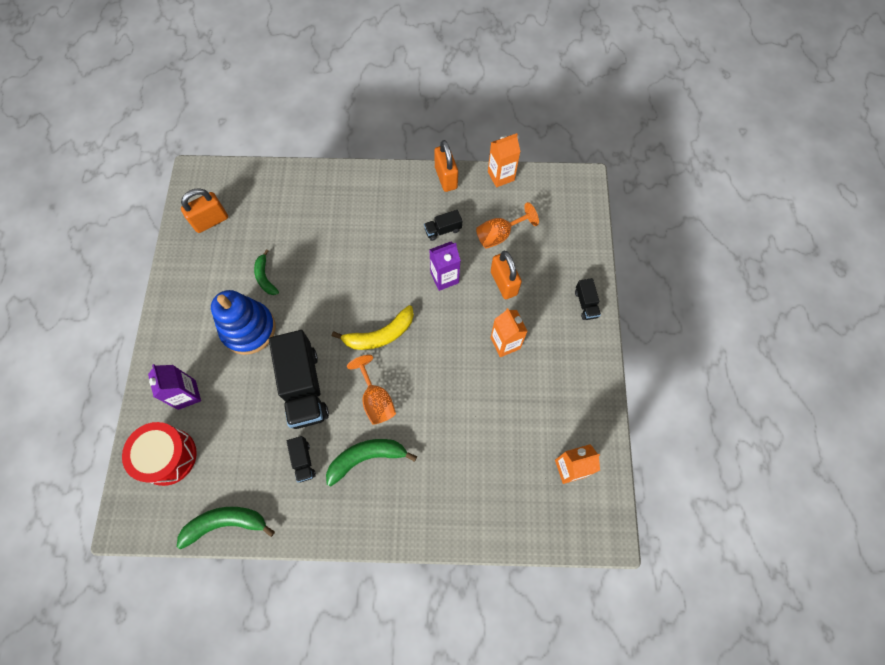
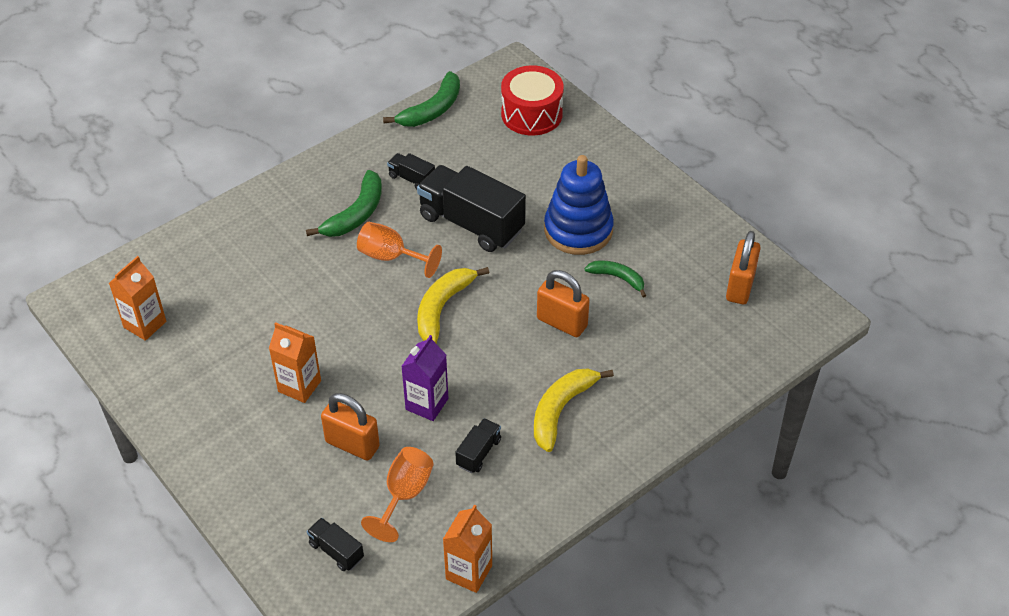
camera: 140 degrees right, 20 degrees down
purple carton [148,364,201,410] -> none
orange padlock [434,140,458,192] -> orange padlock moved to [537,270,590,337]
black truck [575,278,601,320] -> black truck moved to [307,518,364,571]
none -> yellow banana [534,368,614,452]

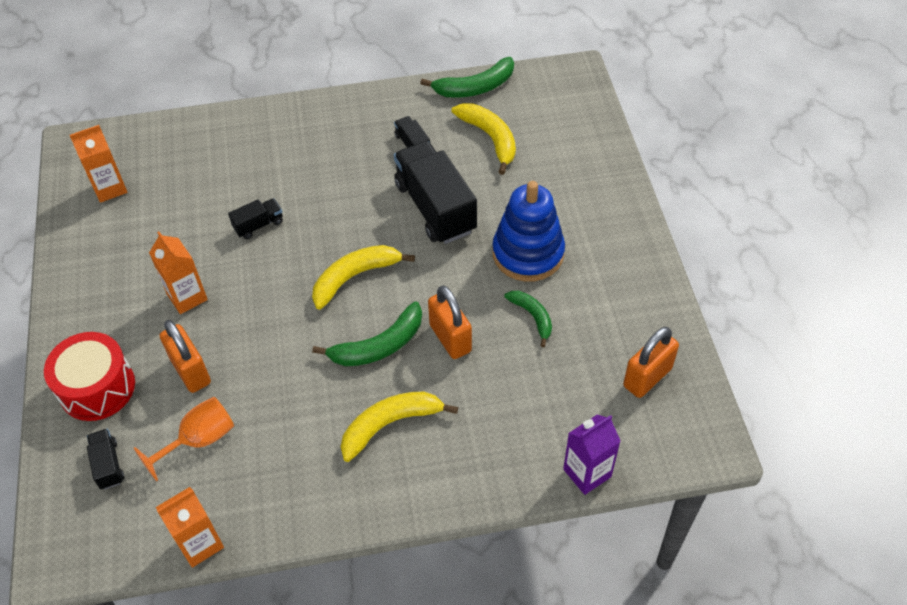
camera: 30 degrees right, 5 degrees up
green banana [306,170,382,237] -> green banana moved to [312,302,422,366]
orange goblet [357,222,442,278] -> none
purple carton [401,335,448,421] -> purple carton moved to [563,415,620,495]
black truck [455,418,501,473] -> black truck moved to [228,198,283,239]
red drum [501,65,564,136] -> red drum moved to [44,332,135,421]
none -> yellow banana [451,103,516,175]

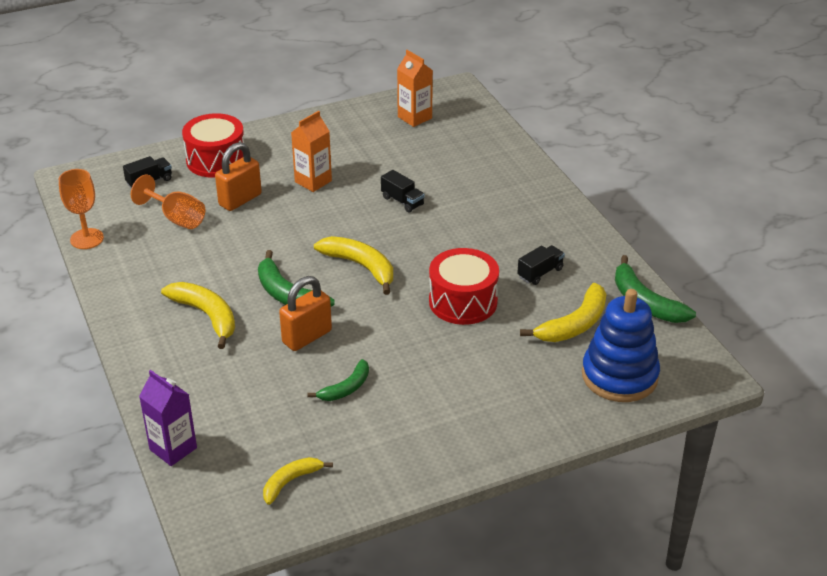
camera: 75 degrees right, 15 degrees down
orange carton [156,487,224,568] -> orange goblet [59,169,104,249]
black truck [394,141,477,244] -> red drum [429,248,499,325]
blue stacking toy [492,181,565,282] -> blue stacking toy moved to [582,289,660,402]
orange padlock [623,327,679,398] -> yellow banana [263,457,333,505]

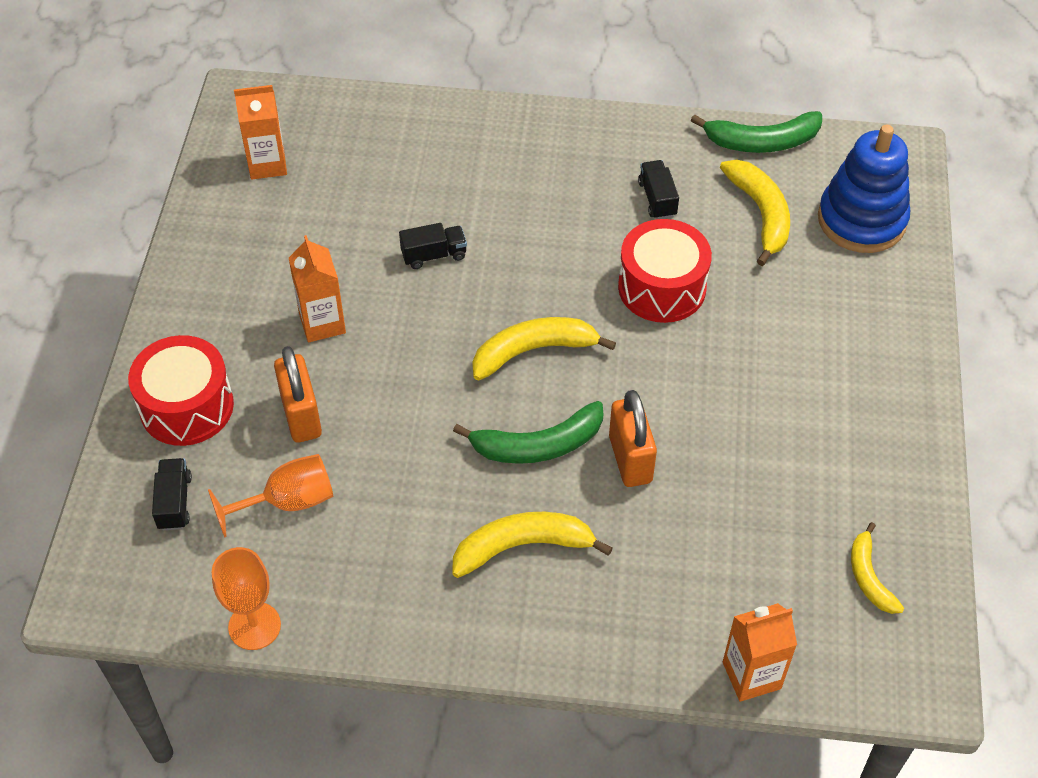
camera: 60 degrees left, 15 degrees up
purple carton [139,370,197,466] -> orange carton [723,603,797,702]
green banana [307,359,369,401] -> none

